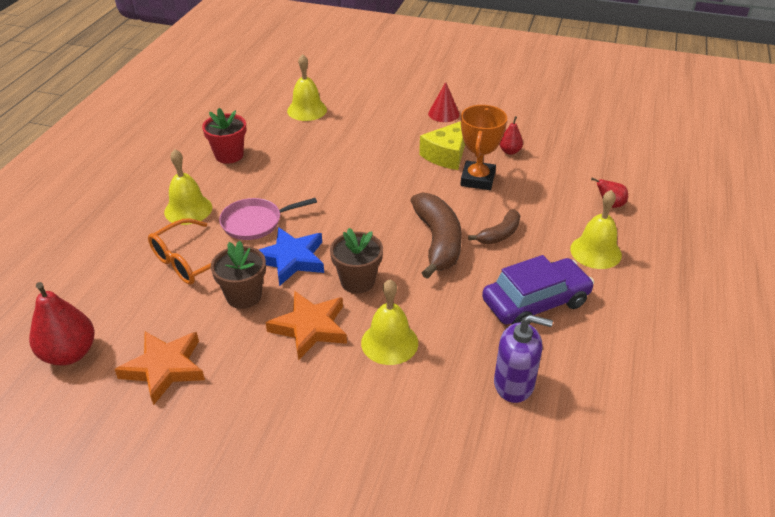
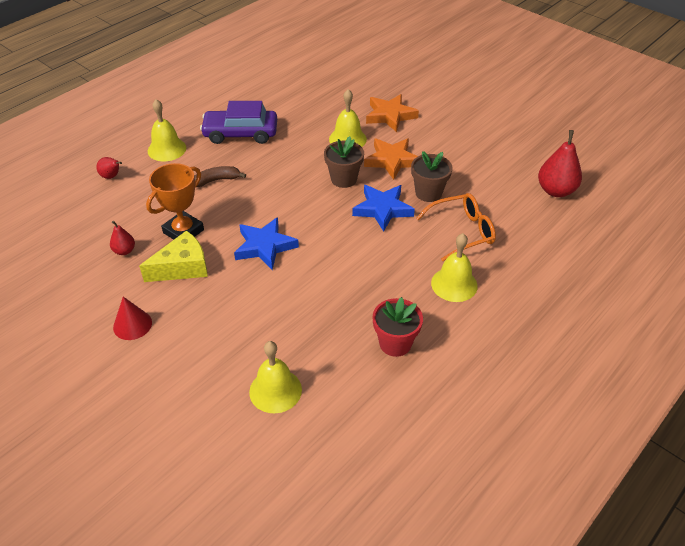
camera: 155 degrees left, 5 degrees up
orange star [114,332,205,405] -> orange star moved to [366,94,419,132]
pink pan [219,198,317,240] -> none
brown banana [410,192,462,279] -> none
purple soap dispenser [494,315,553,403] -> none
none -> blue star [234,217,299,270]

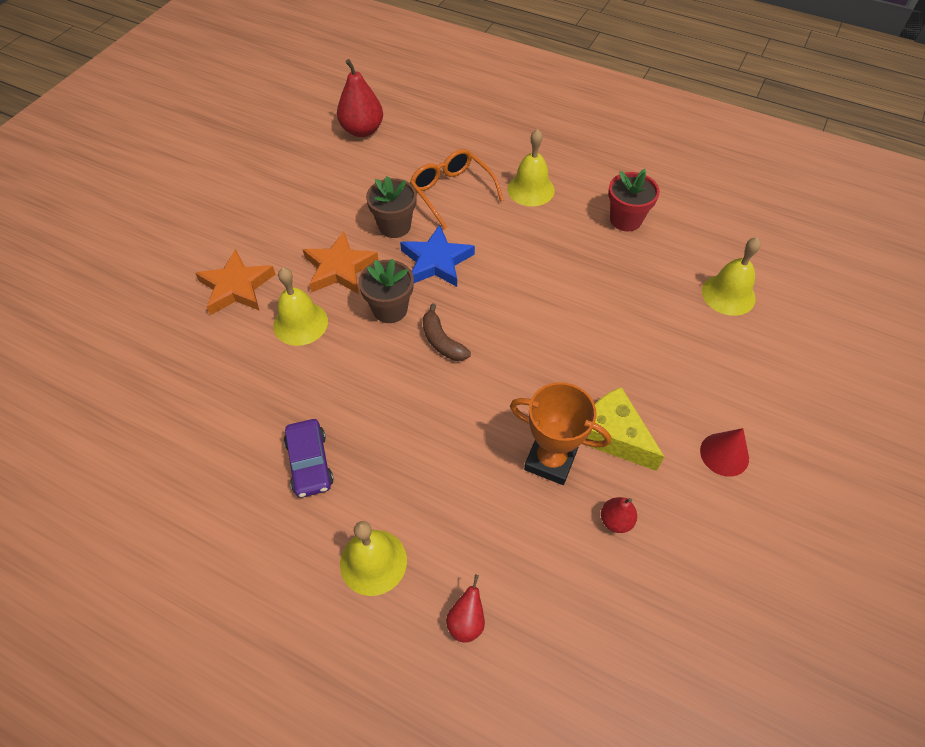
camera: 105 degrees left, 10 degrees up
brown banana [194,166,246,187] -> brown banana moved to [422,304,471,361]
purple car [200,101,277,144] -> purple car [284,419,334,498], size x0.66
blue star [234,217,299,270] -> none

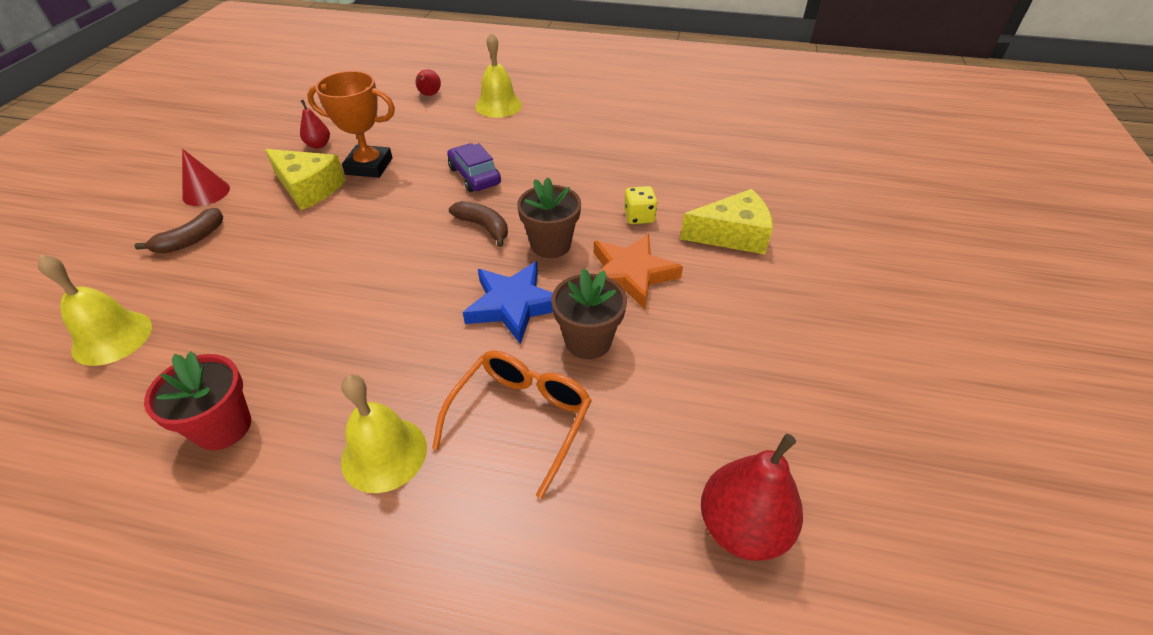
camera: 165 degrees right, 10 degrees down
orange star [195,249,276,315] -> yellow cheese [680,189,773,254]
yellow bell [273,267,328,346] -> yellow dice [624,186,657,224]
purple car [284,419,334,498] -> purple car moved to [447,143,501,192]
orange glasses [410,149,504,229] -> orange glasses turned 105 degrees counterclockwise [432,350,592,499]
none -> brown banana [134,208,223,253]

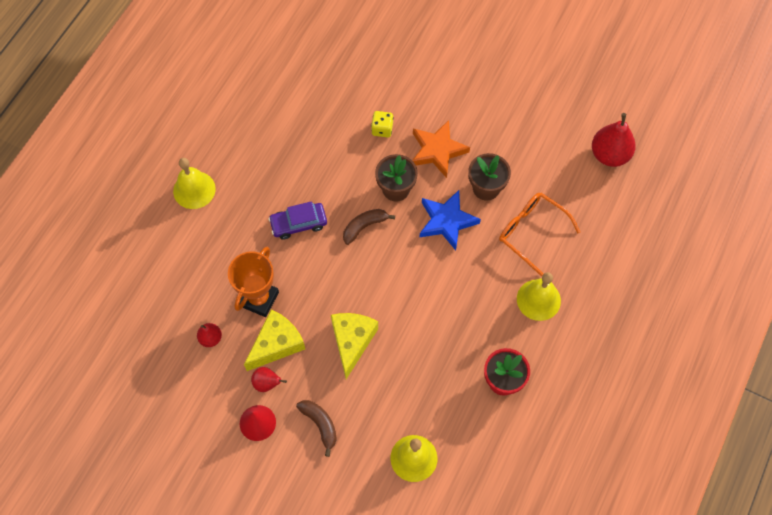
camera: 75 degrees left, 20 degrees up
red pear [416,69,441,96] -> red pear moved to [251,367,287,392]
yellow cheese [680,189,773,254] -> yellow cheese moved to [331,313,378,379]

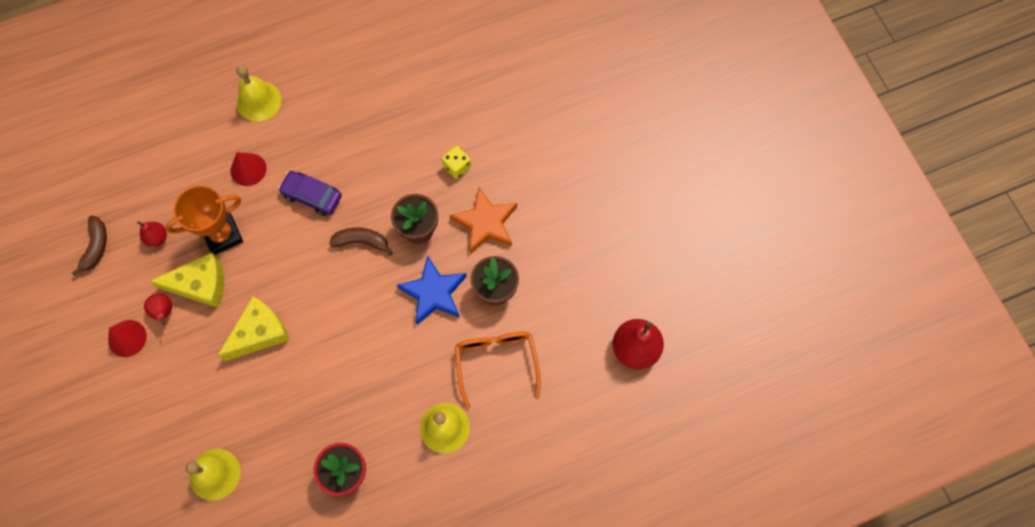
camera: 40 degrees right, 5 degrees up
brown banana [296,400,337,457] -> brown banana moved to [72,215,107,276]
none -> red cone [230,152,267,186]

